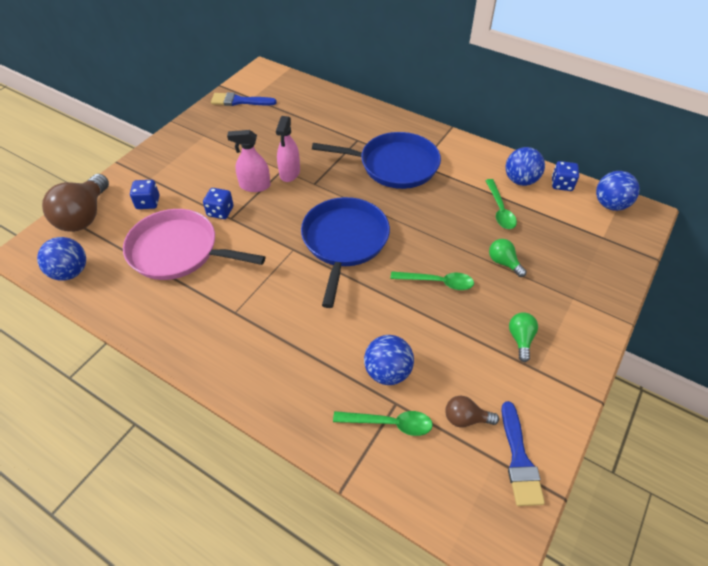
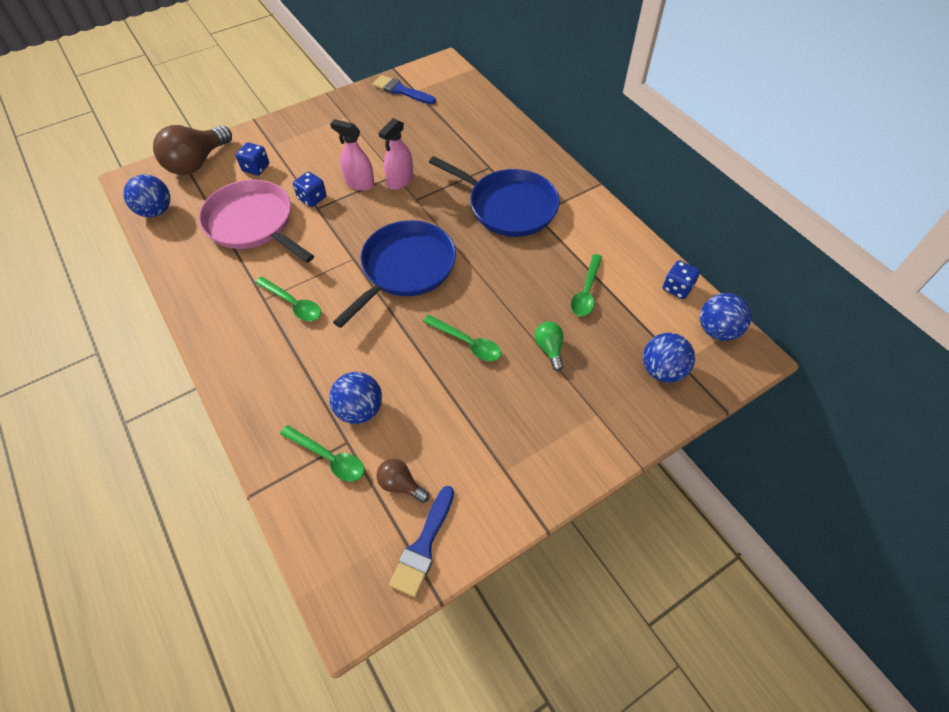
camera: 25 degrees right, 5 degrees up
blue ball [505,147,545,186] -> blue ball moved to [643,333,695,383]
green light bulb [509,312,538,362] -> none
none -> green spoon [255,276,321,321]

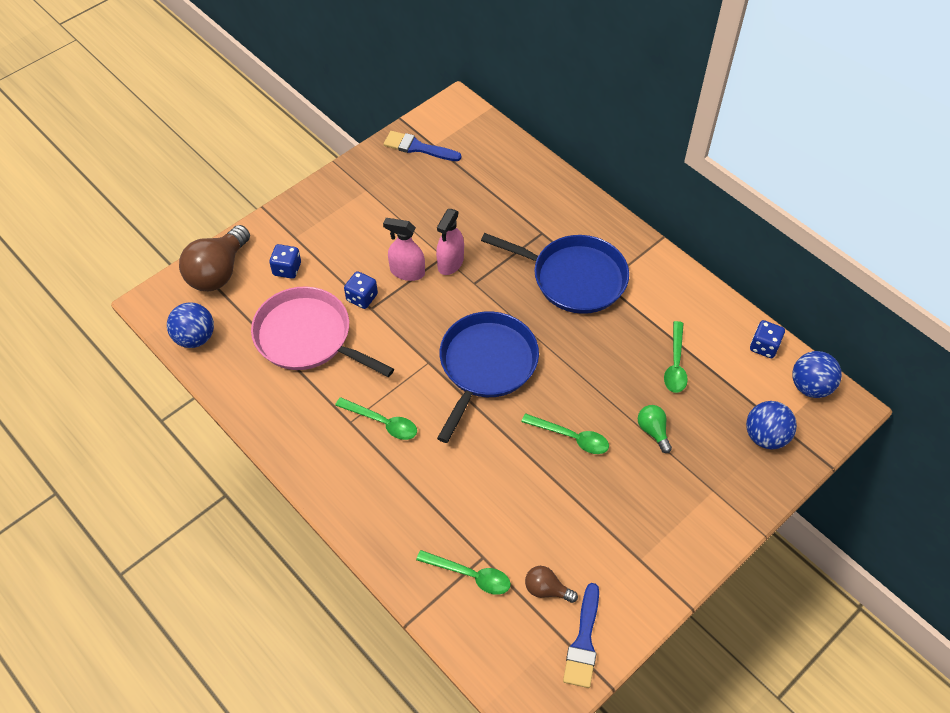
camera: 10 degrees left, 0 degrees up
blue ball [329,372,382,424] -> none

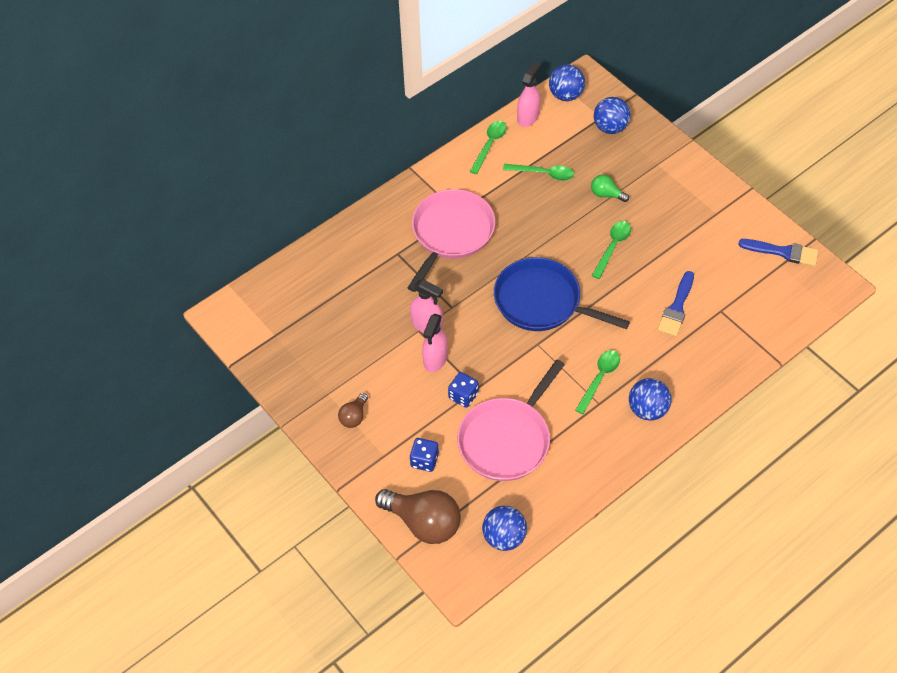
camera: 85 degrees left, 0 degrees up
blue brush [384,131,462,161] -> blue brush moved to [658,271,694,336]
green spoon [416,550,511,595] -> green spoon moved to [470,121,507,174]
blue pan [481,233,629,314] -> pink pan [408,189,495,292]
brown light bulb [525,566,578,603] -> brown light bulb moved to [338,393,368,428]
green light bulb [638,405,672,453] -> green light bulb turned 45 degrees clockwise [591,175,629,202]
blue dice [750,320,785,358] -> pink spray bottle [517,62,540,127]
none -> blue ball [629,378,672,421]

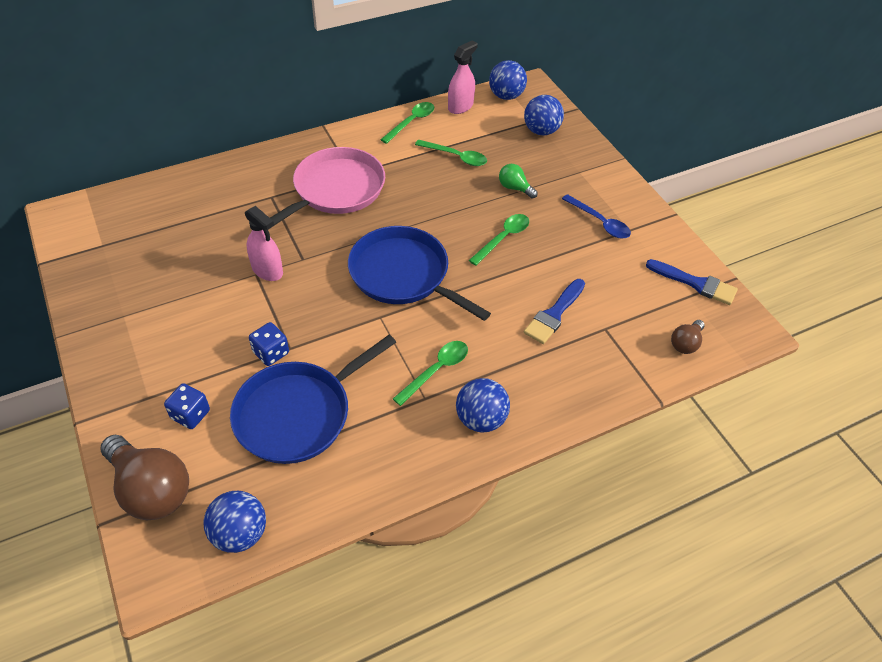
camera: 10 degrees right, 5 degrees down
brown light bulb [338,393,368,428] -> brown light bulb moved to [671,320,705,354]
pink spray bottle [422,314,448,372] -> none
pink pan [457,359,565,481] -> blue pan [230,335,396,464]
none -> blue spoon [562,194,631,239]

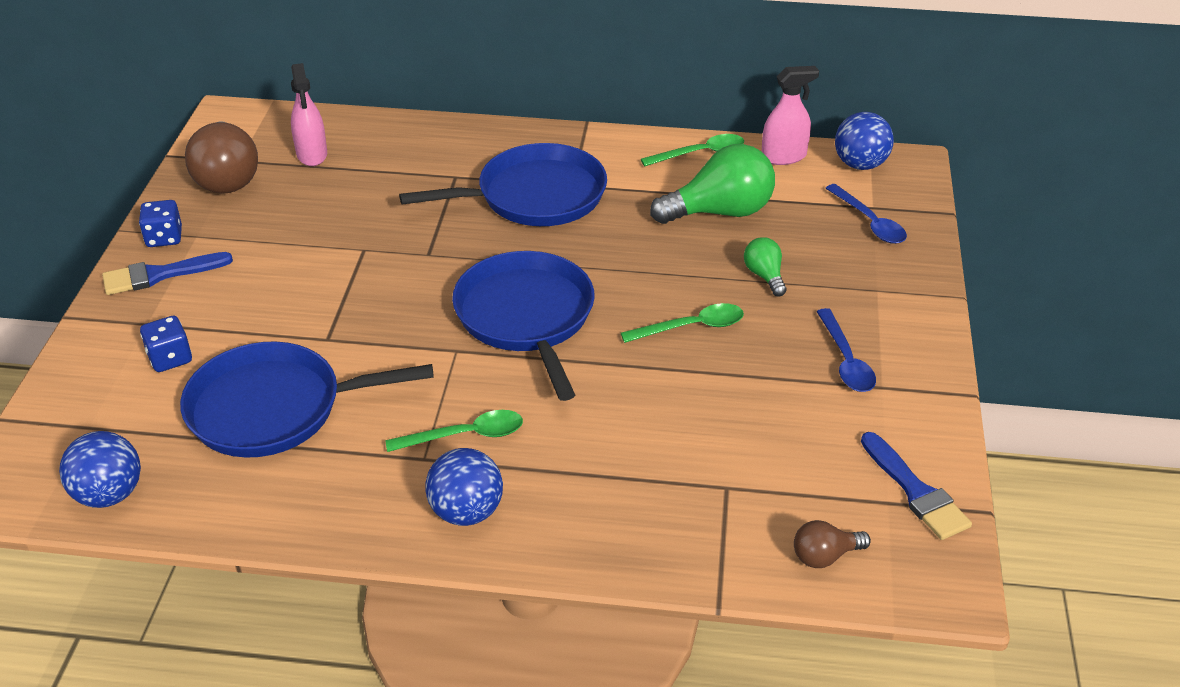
camera: 35 degrees right, 10 degrees down
brown light bulb [100,435,189,520] -> brown light bulb moved to [185,121,258,194]
pink spray bottle [245,206,283,281] -> pink spray bottle moved to [291,63,327,166]
blue dice [249,322,289,366] -> blue dice moved to [139,200,182,247]
pink pan [270,147,385,228] -> blue pan [399,143,607,226]
green spoon [415,139,487,166] -> green light bulb [650,144,775,224]
blue ball [524,95,564,136] -> blue spoon [826,184,907,244]
blue brush [524,279,585,344] -> blue brush moved to [102,252,233,295]

